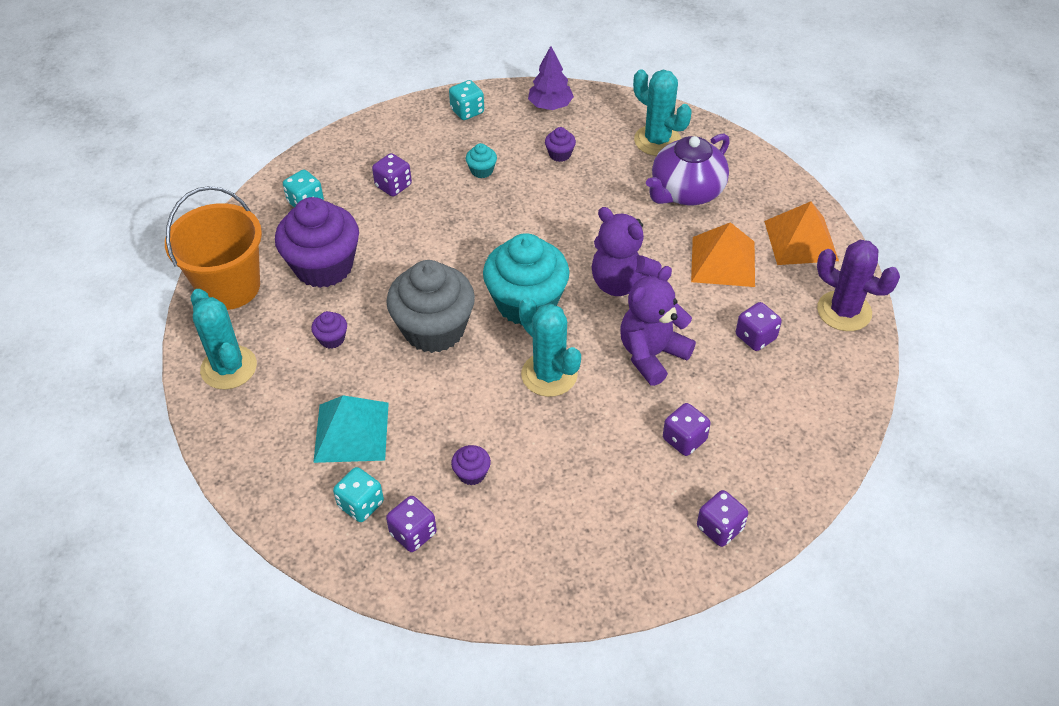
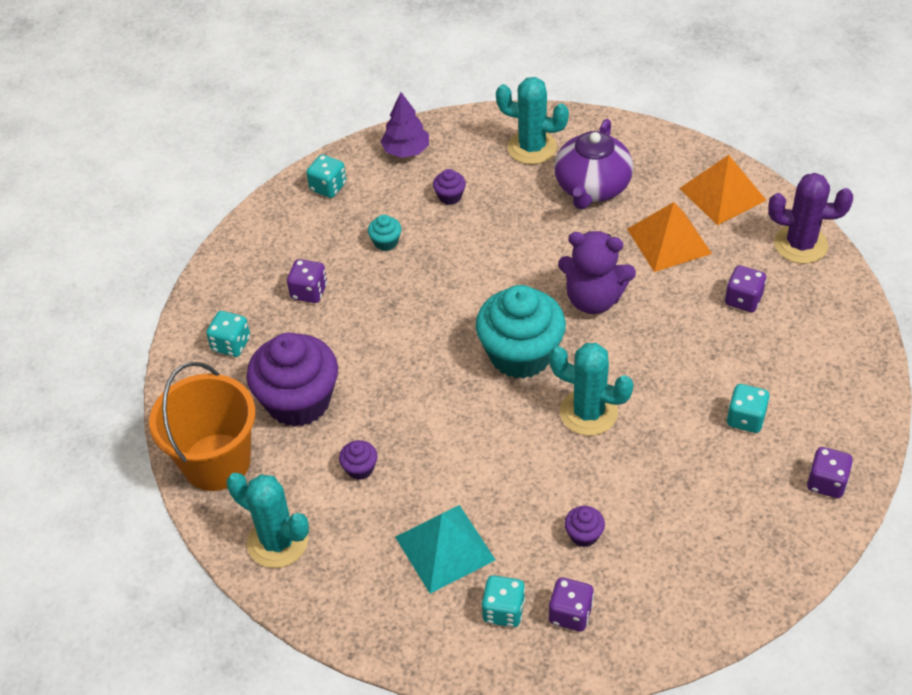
camera: 25 degrees left, 0 degrees up
grey cupcake [386,260,475,353] -> none
purple teddy bear [620,266,696,386] -> none
purple dice [663,403,711,456] -> turquoise dice [726,384,770,433]

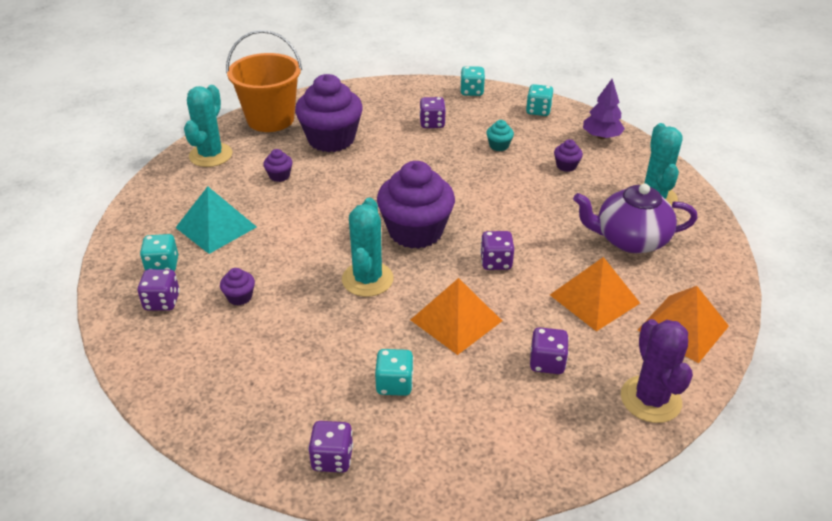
camera: 70 degrees right, 10 degrees down
turquoise dice [206,311,250,357] -> turquoise dice moved to [460,66,485,96]
turquoise cupcake [476,285,566,379] -> purple cupcake [377,161,455,249]
purple teddy bear [558,231,636,314] -> purple dice [480,231,514,270]
none -> orange pyramid [411,278,502,355]

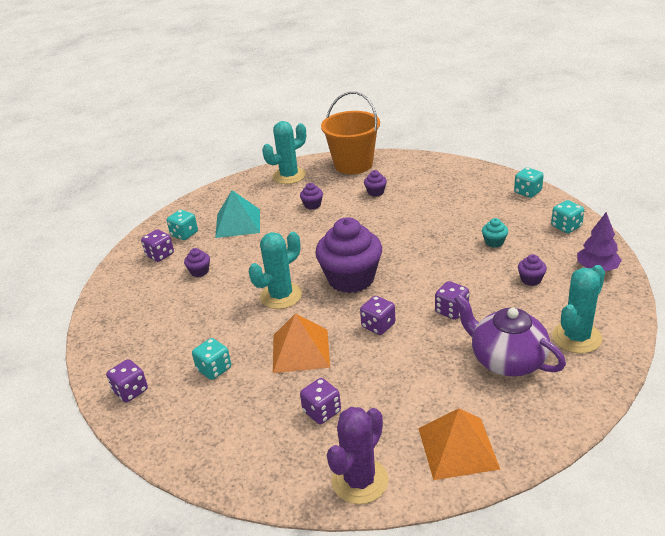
camera: 45 degrees right, 5 degrees down
purple cupcake [295,74,363,152] -> purple cupcake [364,170,387,197], size x0.41
purple dice [419,97,446,128] -> purple dice moved to [435,281,469,320]
orange pyramid [550,257,640,331] -> none

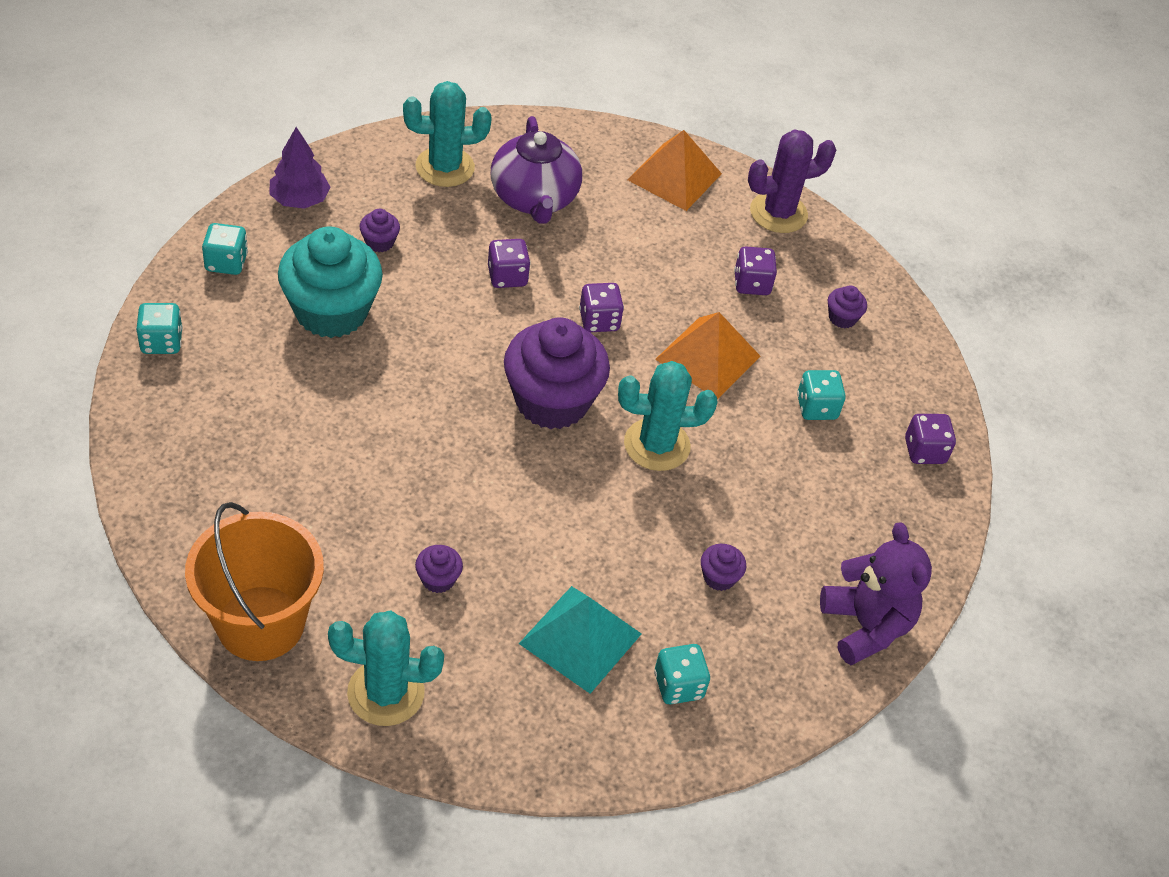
camera: 150 degrees left, 15 degrees up
purple dice [141,229,174,262] -> none
purple cupcake [364,170,387,197] -> purple cupcake moved to [828,286,867,328]
turquoise cupcake [482,218,508,248] -> turquoise cupcake [278,226,383,338], size x2.43
none -> purple teddy bear [820,522,932,665]

